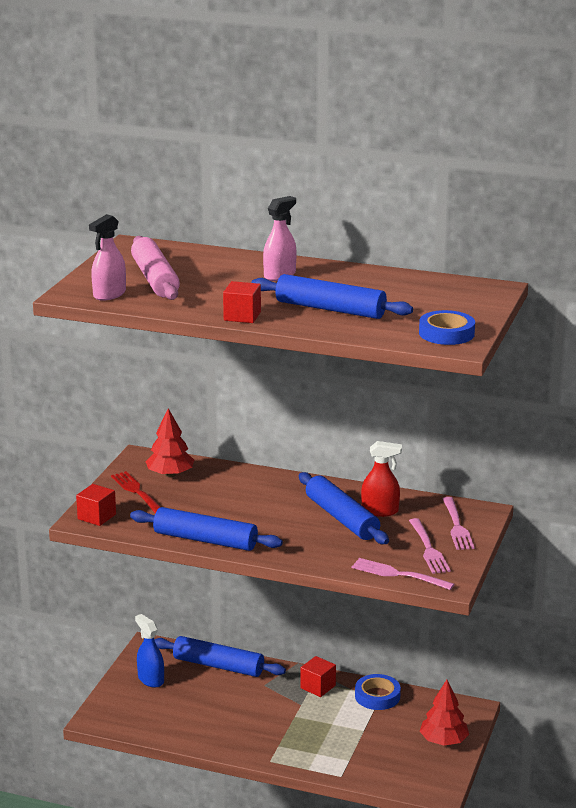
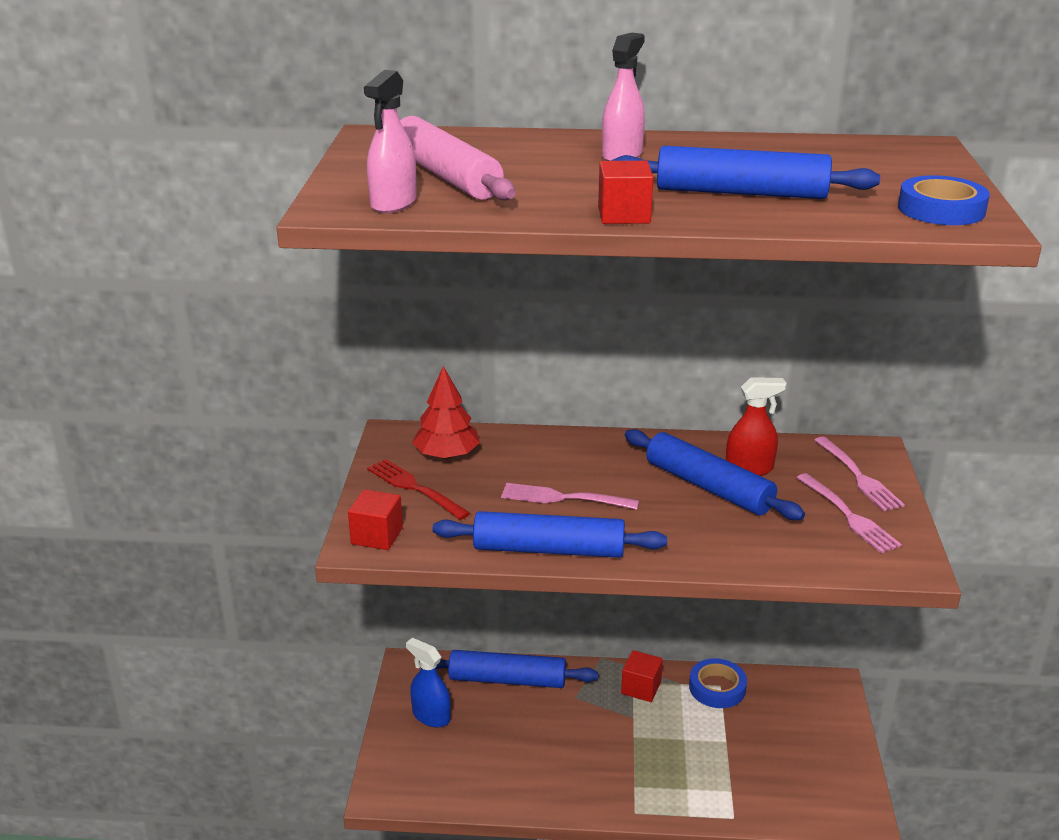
camera: 15 degrees left, 5 degrees up
pink fork [352,558,454,590] -> pink fork moved to [501,483,639,510]
red tree [420,680,469,746] -> none

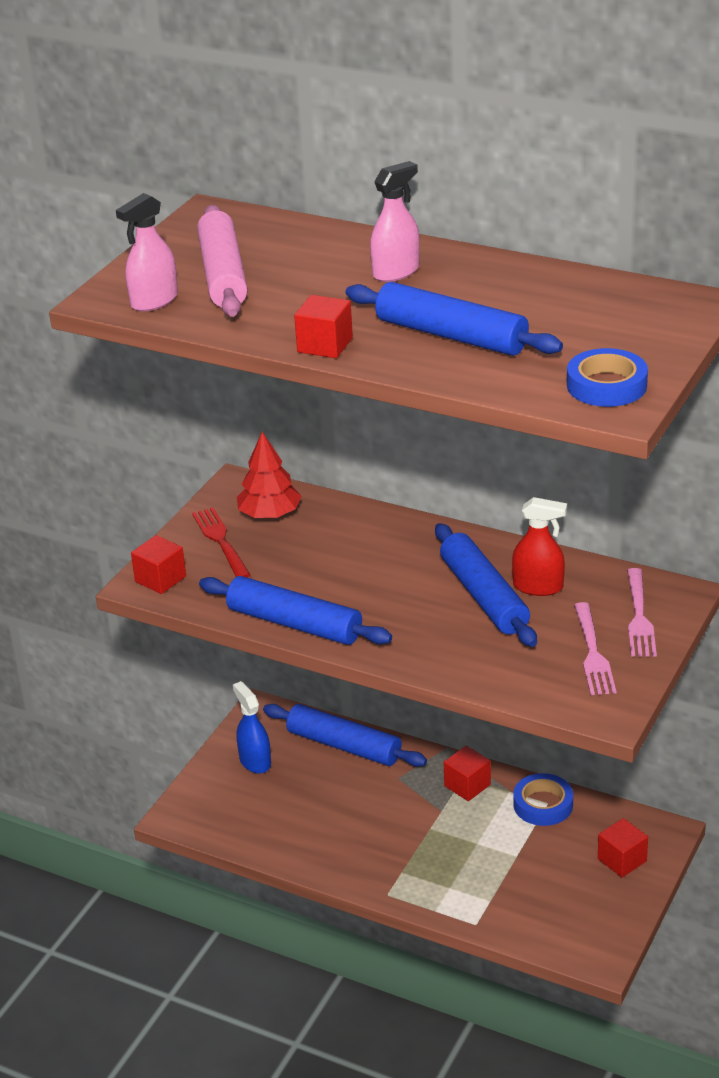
camera: 25 degrees right, 5 degrees up
pink fork [501,483,639,510] -> none
none -> red cube [598,818,648,877]

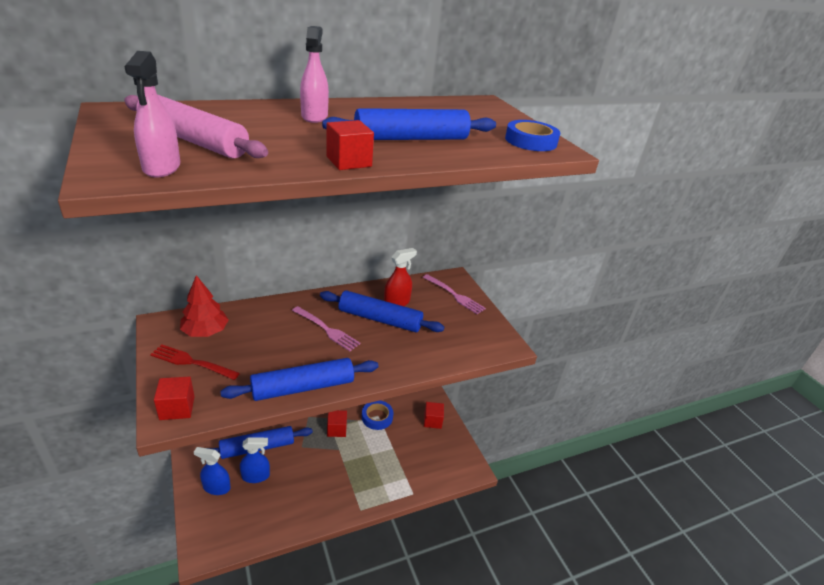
camera: 55 degrees left, 0 degrees up
pink fork [574,602,616,695] -> pink fork moved to [292,306,361,351]
none -> blue spray bottle [240,437,270,483]

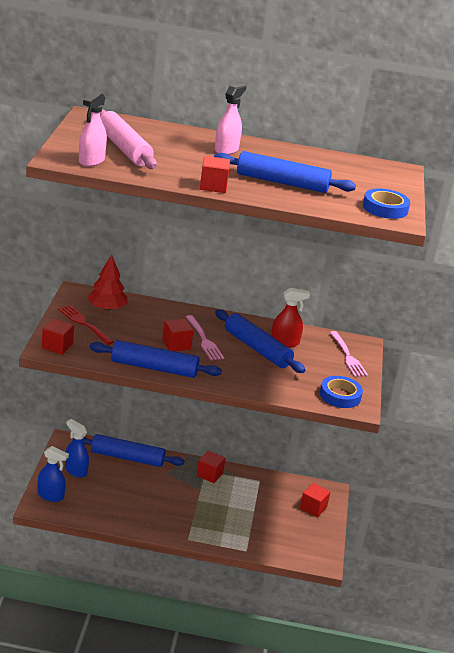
camera: 30 degrees right, 5 degrees down
blue spray bottle [240,437,270,483] -> blue spray bottle moved to [38,446,69,502]
blue tape [362,401,393,430] -> blue tape moved to [320,376,363,408]
none -> red cube [162,319,193,351]

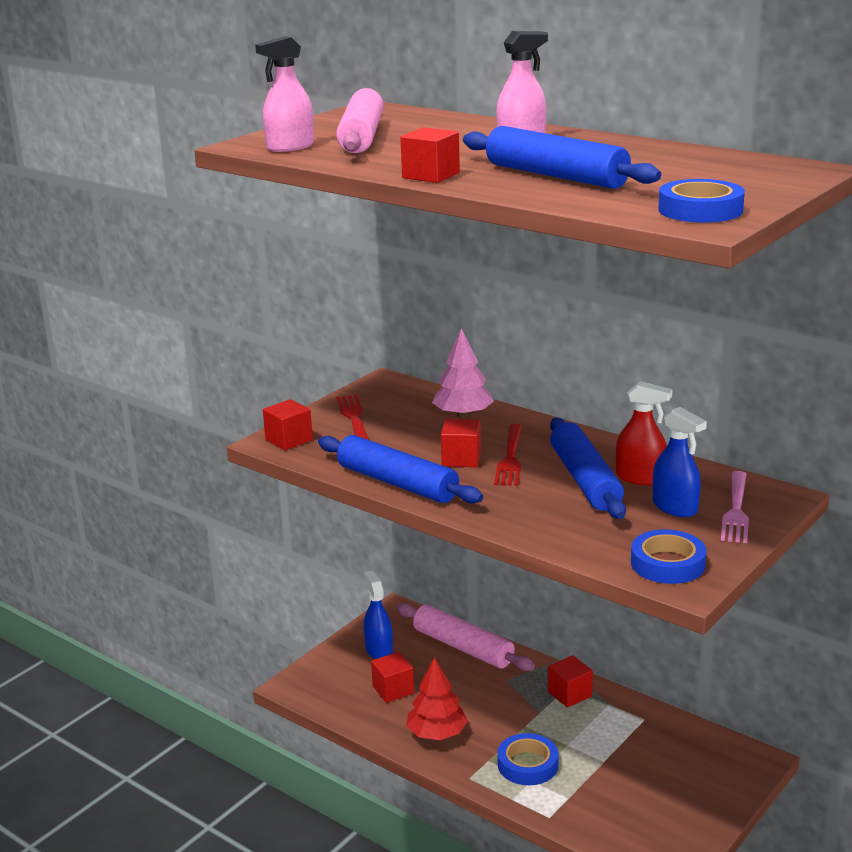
camera: 35 degrees right, 5 degrees down
blue spray bottle [38,446,69,502] -> blue spray bottle moved to [653,407,707,517]
blue rolling pin [73,434,184,467] -> pink rolling pin [396,603,535,671]
red tree [87,255,127,311] -> red tree moved to [406,657,468,740]
pink fork [186,315,224,360] -> red fork [494,424,523,486]
red cube [300,483,330,517] -> red cube moved to [371,652,414,703]
none -> pink tree [432,329,494,418]
none -> blue tape [497,733,559,785]

